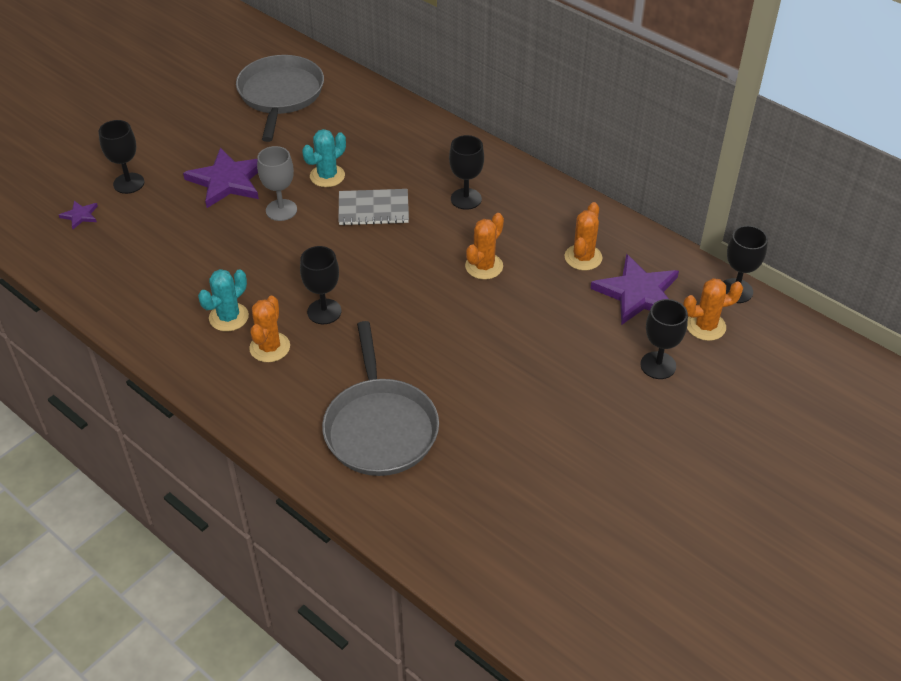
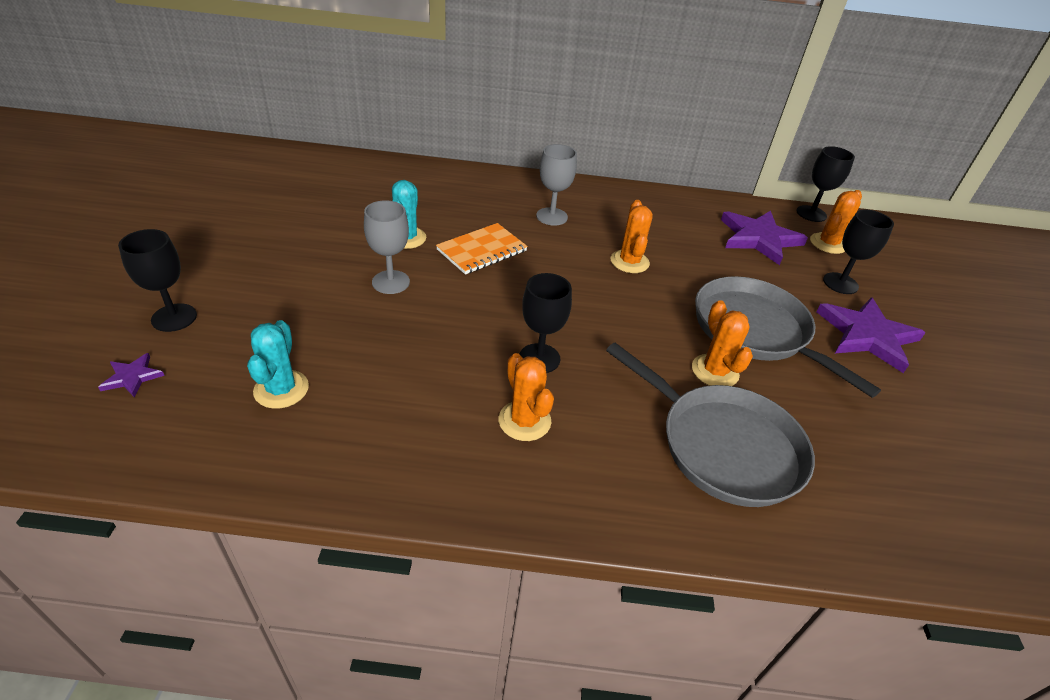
camera: 40 degrees left, 5 degrees down
purple star [183,147,259,208] -> purple star moved to [816,297,925,373]
turquoise cactus [198,269,249,331] -> turquoise cactus moved to [247,320,309,409]
grey pan [236,55,324,142] -> grey pan moved to [695,276,881,398]
grey notebook [338,189,409,226] -> orange notebook [436,223,528,275]
black goblet [449,135,484,210] -> grey goblet [536,144,577,226]
orange cactus [564,202,602,270] -> orange cactus moved to [692,300,753,386]

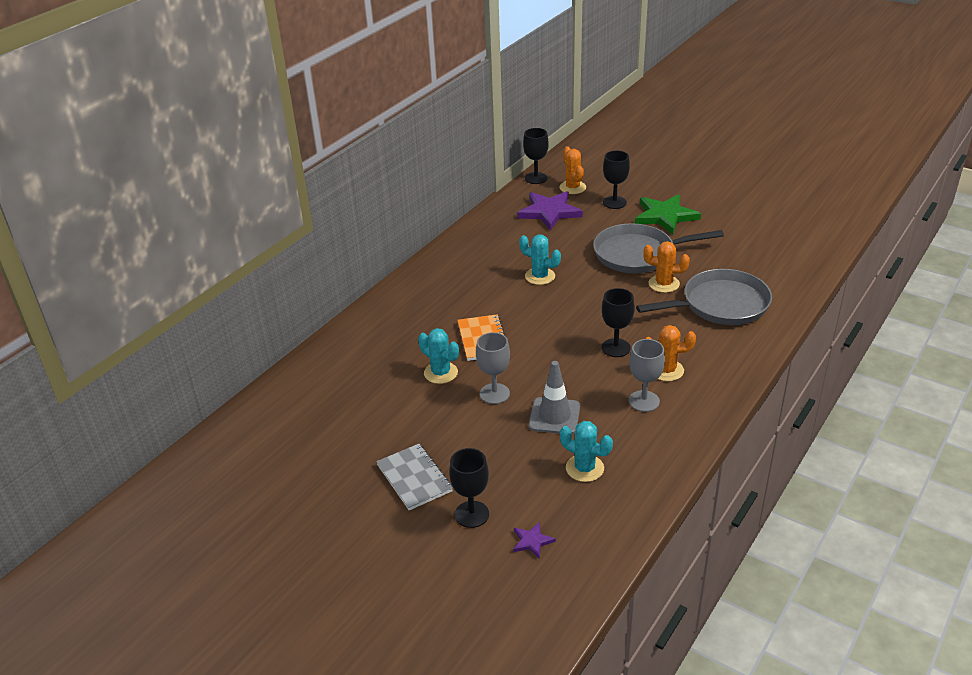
camera: 55 degrees left, 5 degrees down
grey goblet [536,144,577,226] -> grey goblet moved to [628,339,665,412]
orange cactus [611,200,653,273] -> turquoise cactus [519,235,561,285]
purple star [816,297,925,373] -> green star [635,194,701,235]
none -> grey notebook [376,444,453,510]
none -> grey traffic cone [529,361,580,434]

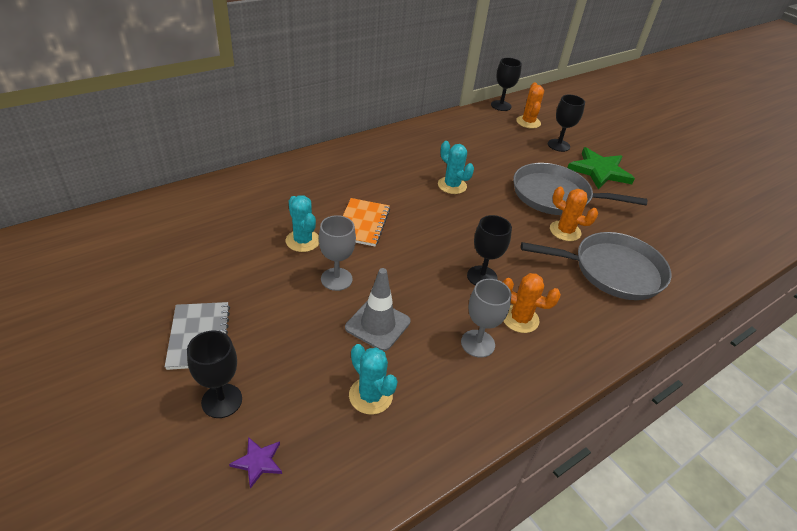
camera: 15 degrees right, 5 degrees up
purple star [517,191,583,231] -> none

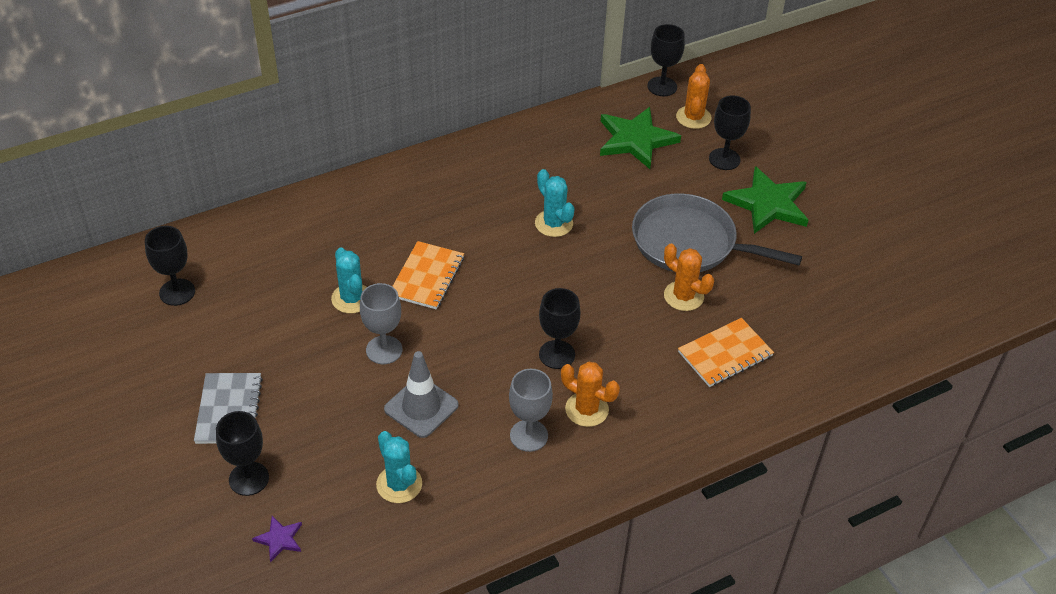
camera: 10 degrees right, 5 degrees up
grey pan [521,232,671,300] -> orange notebook [678,318,774,387]
none -> black goblet [145,226,195,306]
none -> green star [600,107,681,169]

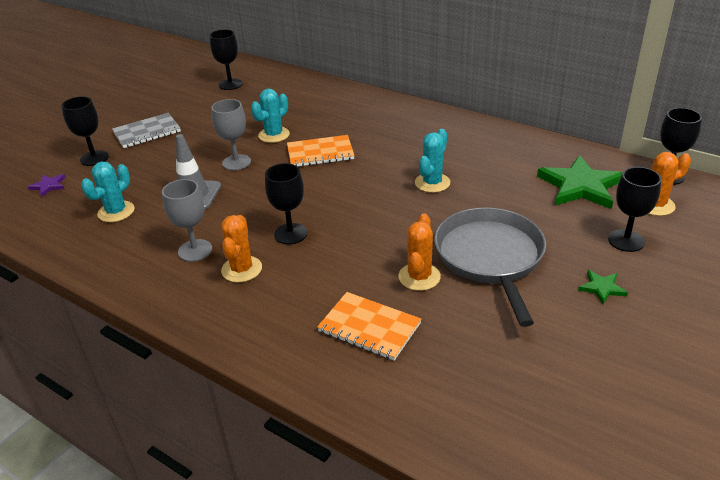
camera: 65 degrees right, 10 degrees down
green star [722,166,808,234] -> green star [578,270,628,304], size x0.46

